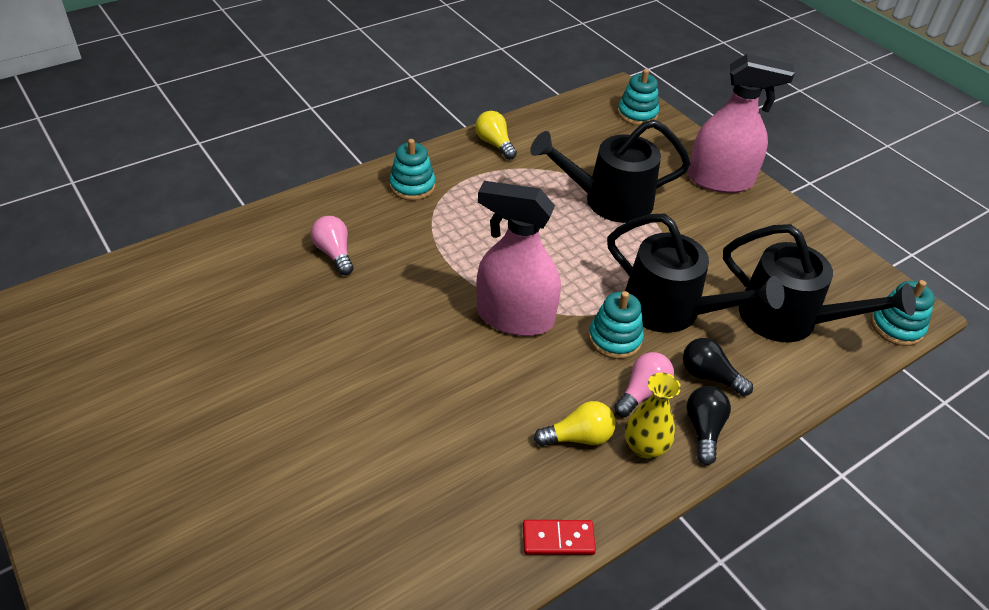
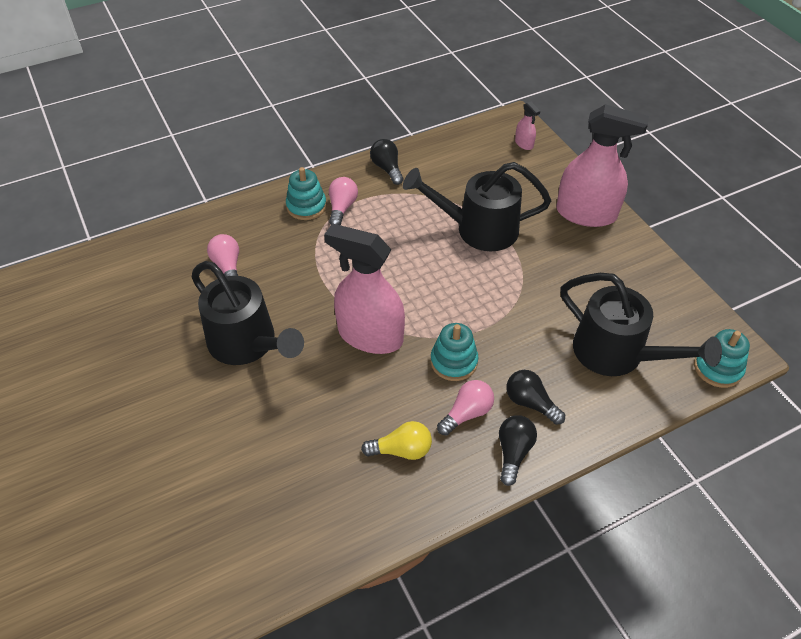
camera: 10 degrees right, 5 degrees up
yellow light bulb [475,111,517,160] -> black light bulb [370,139,404,185]
red domino [523,520,596,555] -> none
black watering can [607,214,785,333] -> black watering can moved to [192,261,304,365]
turquoise stacking toy [618,69,659,125] -> pink spray bottle [515,102,540,150]
yellow vase [625,373,681,458] -> none
none -> pink light bulb [329,177,358,225]

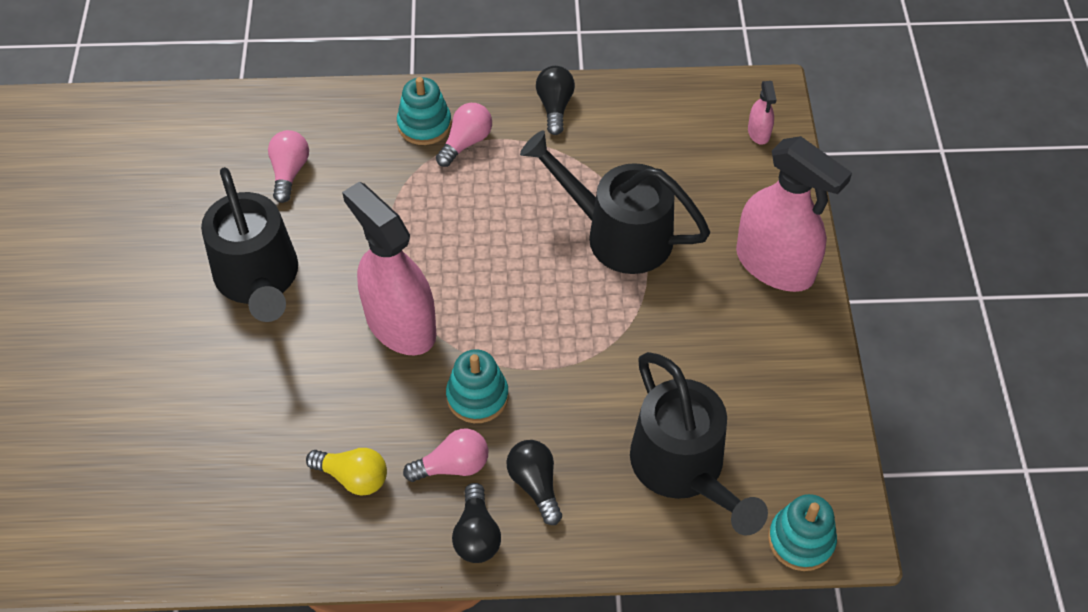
camera: 25 degrees right, 5 degrees up
black light bulb [499,415,537,486] -> black light bulb turned 135 degrees clockwise [452,483,501,563]

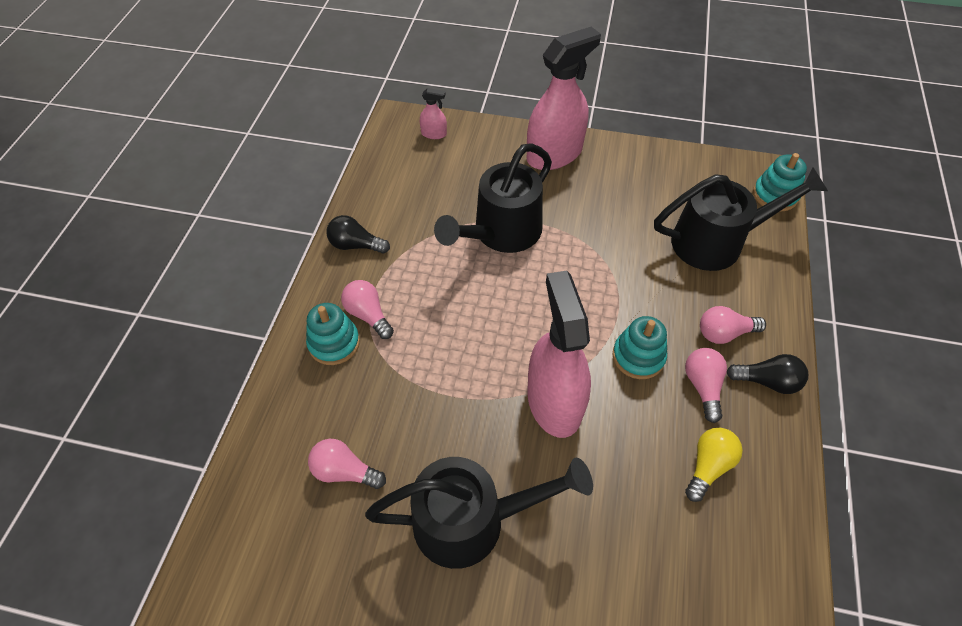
camera: 75 degrees left, 0 degrees up
pink spray bottle [342,182,437,356] -> pink spray bottle turned 105 degrees clockwise [527,271,591,438]
black light bulb [506,440,562,525] -> pink light bulb [700,306,766,344]

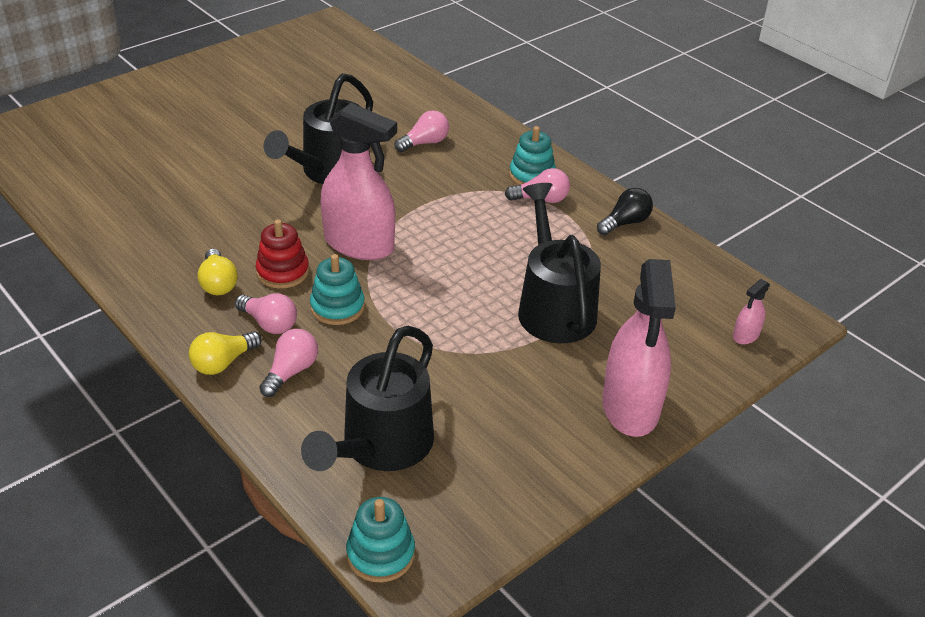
camera: 125 degrees right, 15 degrees down
black light bulb [727,354,808,394] -> yellow light bulb [189,331,262,375]
none -> red stacking toy [256,219,309,289]

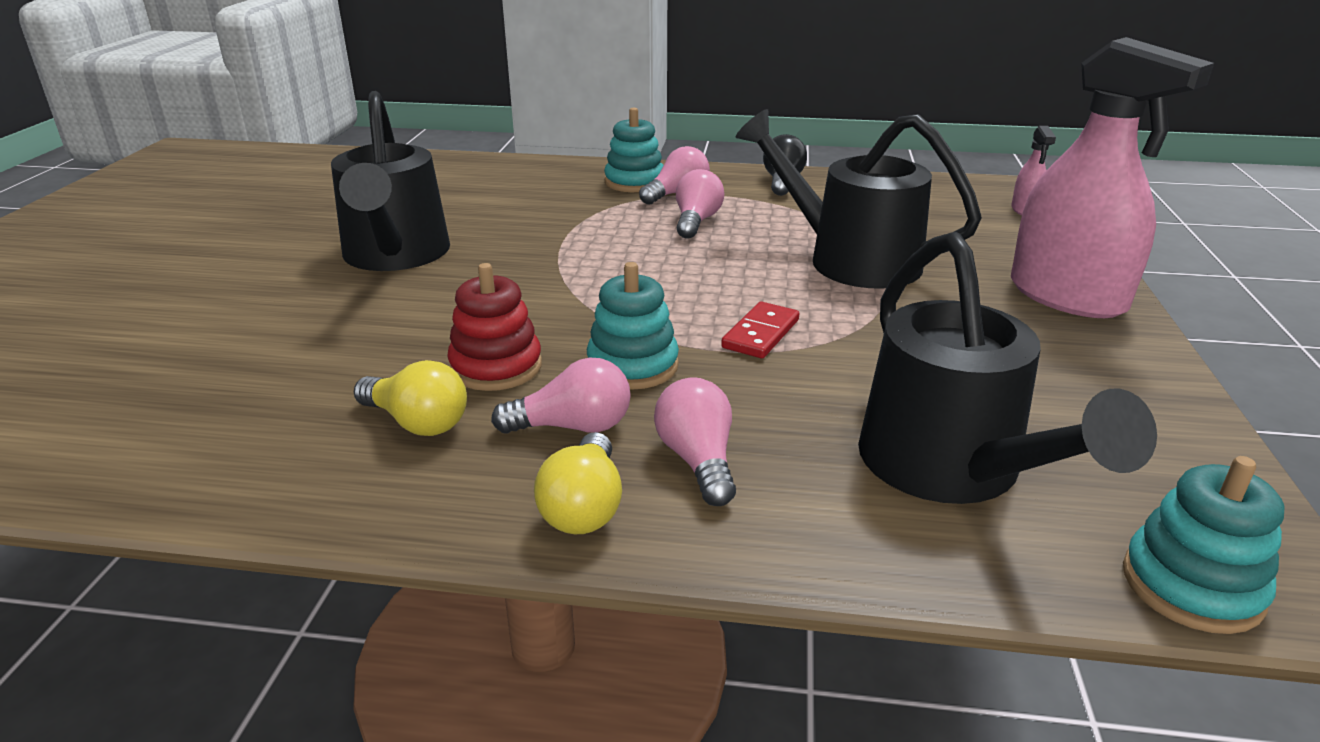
camera: 40 degrees left, 10 degrees down
pink spray bottle [321,103,397,260] -> none
pink light bulb [394,110,449,152] -> pink light bulb moved to [676,169,724,239]
none -> red domino [721,302,799,358]

